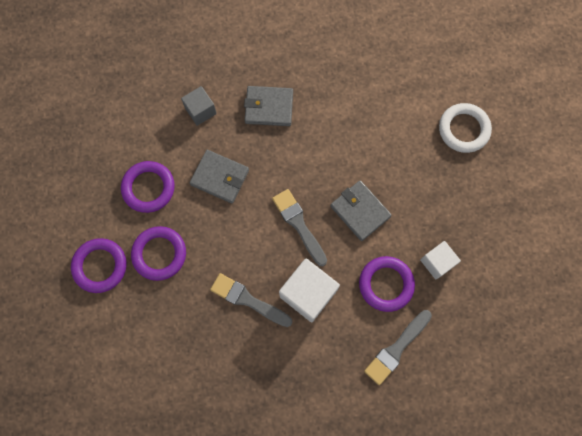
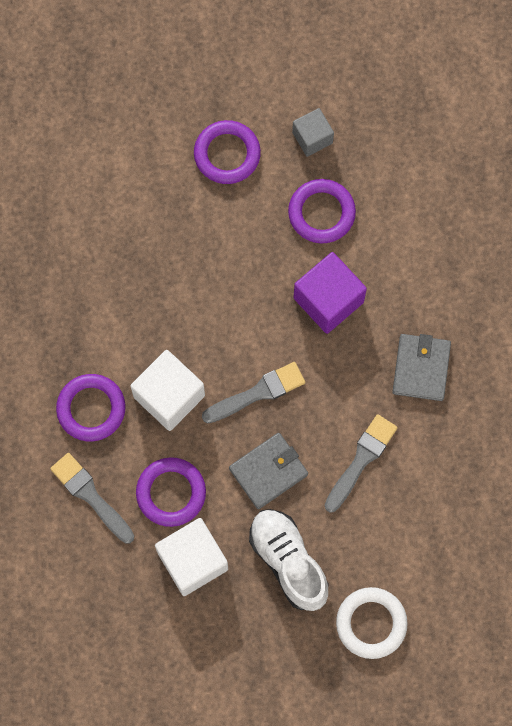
camera: 95 degrees right, 0 degrees up
purple ring [131,226,186,281] -> purple ring moved to [56,374,125,441]
grey cube [181,86,217,126] -> grey cube moved to [292,108,334,157]
grey wallet [190,150,249,203] -> purple cube [293,252,367,334]
grey brush [210,273,293,327] -> grey brush moved to [325,414,398,513]
white cube [420,241,461,279] -> white cube [155,518,228,596], size x1.64
none -> white shoe [249,509,329,611]

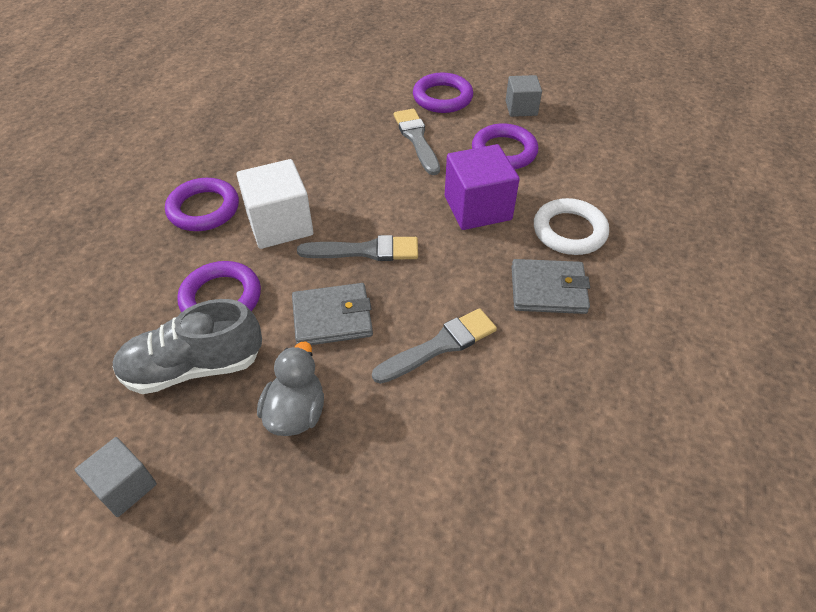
camera: 25 degrees right, 25 degrees down
grey brush [50,453,134,544] -> grey brush moved to [394,109,440,175]
white cube [155,518,228,596] -> grey shoe [113,299,262,394]
white shoe [249,509,329,611] -> grey duck [257,341,324,436]
white ring [336,587,408,659] -> white ring moved to [534,198,609,255]
grey wallet [392,334,451,401] -> grey wallet turned 60 degrees clockwise [512,259,590,314]
none -> grey cube [75,437,157,517]

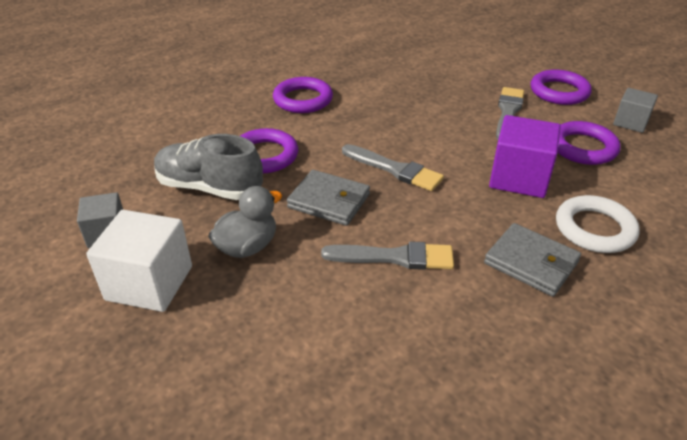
camera: 35 degrees right, 10 degrees down
white cube [237,159,313,249] -> white cube moved to [86,210,192,312]

